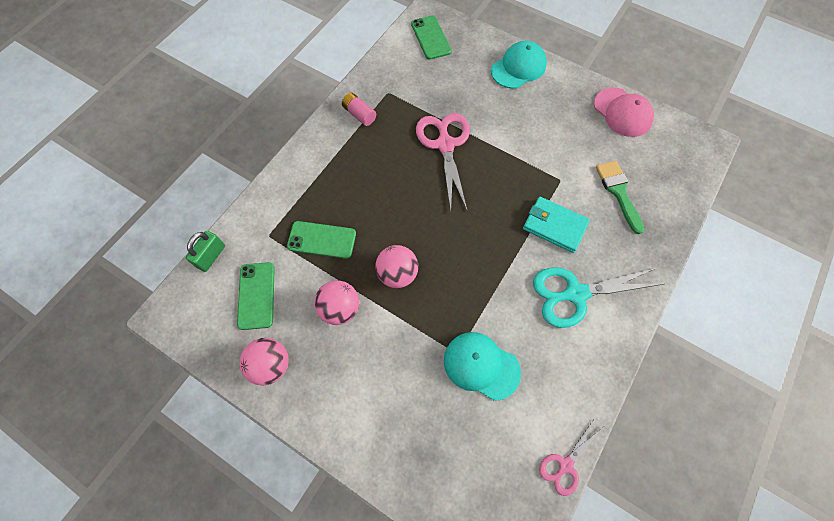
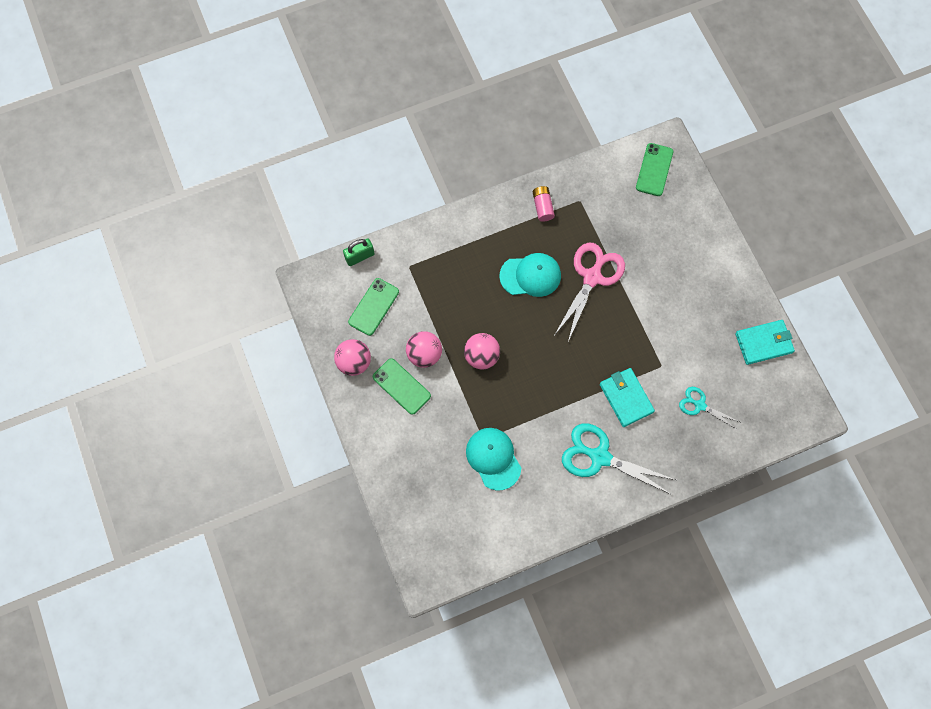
camera: 35 degrees right, 5 degrees up
green phone [287,221,356,259] -> green phone moved to [373,358,431,415]
turquoise cap [491,41,547,89] -> turquoise cap moved to [499,253,561,297]
pink scissors [539,418,603,496] -> none
pink cap [594,88,654,137] -> turquoise wallet [735,320,795,365]
green brush [596,161,644,234] -> turquoise scissors [679,387,740,430]

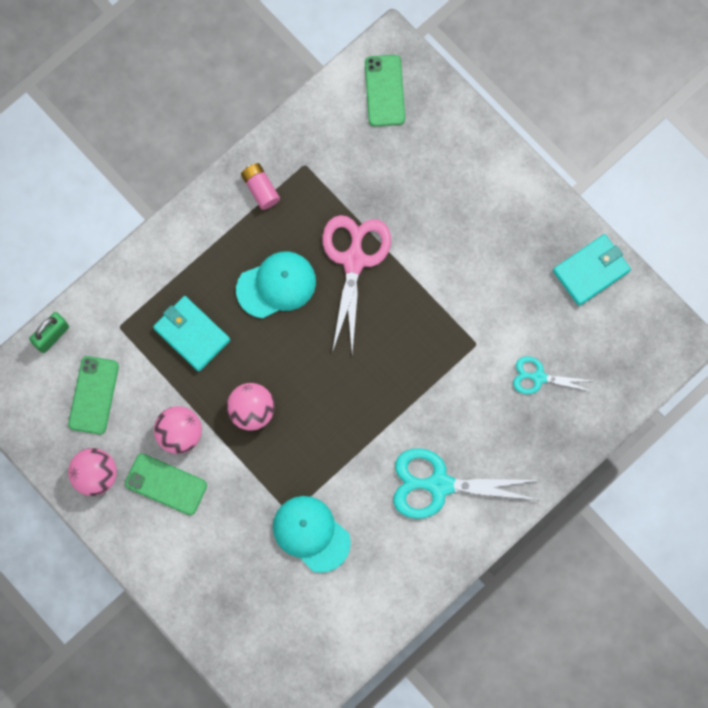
camera: 20 degrees left, 5 degrees up
turquoise wallet [600,368,655,427] -> turquoise wallet moved to [153,296,230,372]

